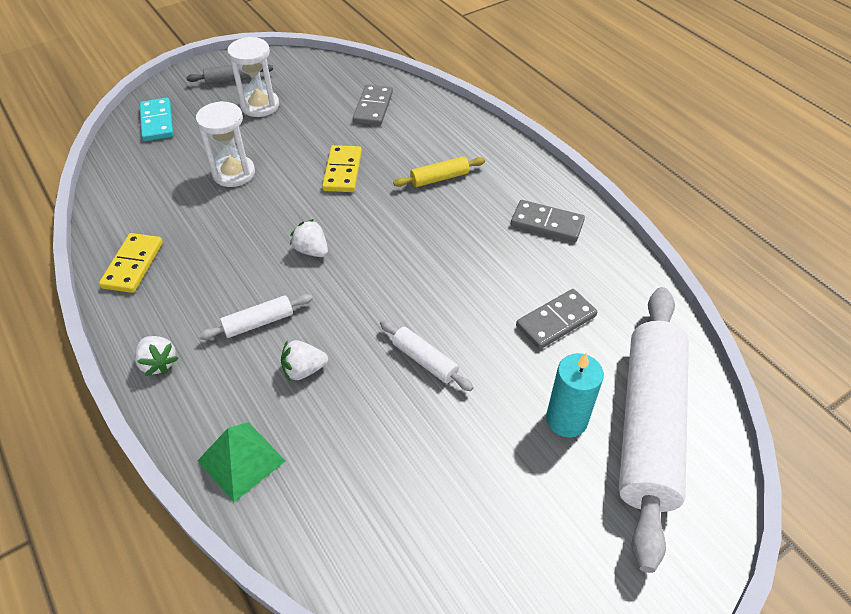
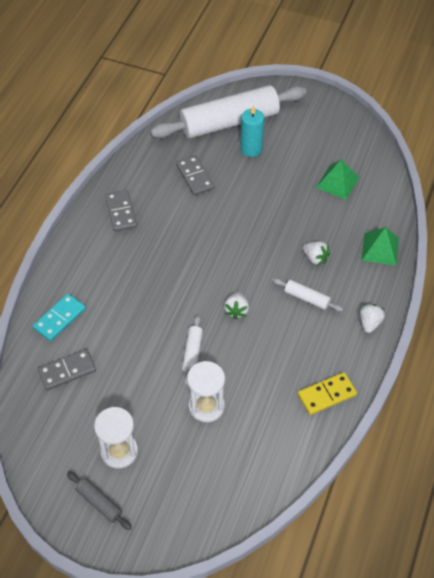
camera: 125 degrees left, 5 degrees up
turquoise domino [140,98,174,141] -> turquoise domino moved to [33,294,86,341]
yellow domino [322,145,362,192] -> none
white rolling pin [380,320,474,391] -> white rolling pin moved to [182,315,203,385]
yellow rolling pin [393,156,485,187] -> none
grey domino [516,289,597,349] -> grey domino turned 45 degrees clockwise [176,155,214,196]
none -> green pyramid [316,159,359,199]

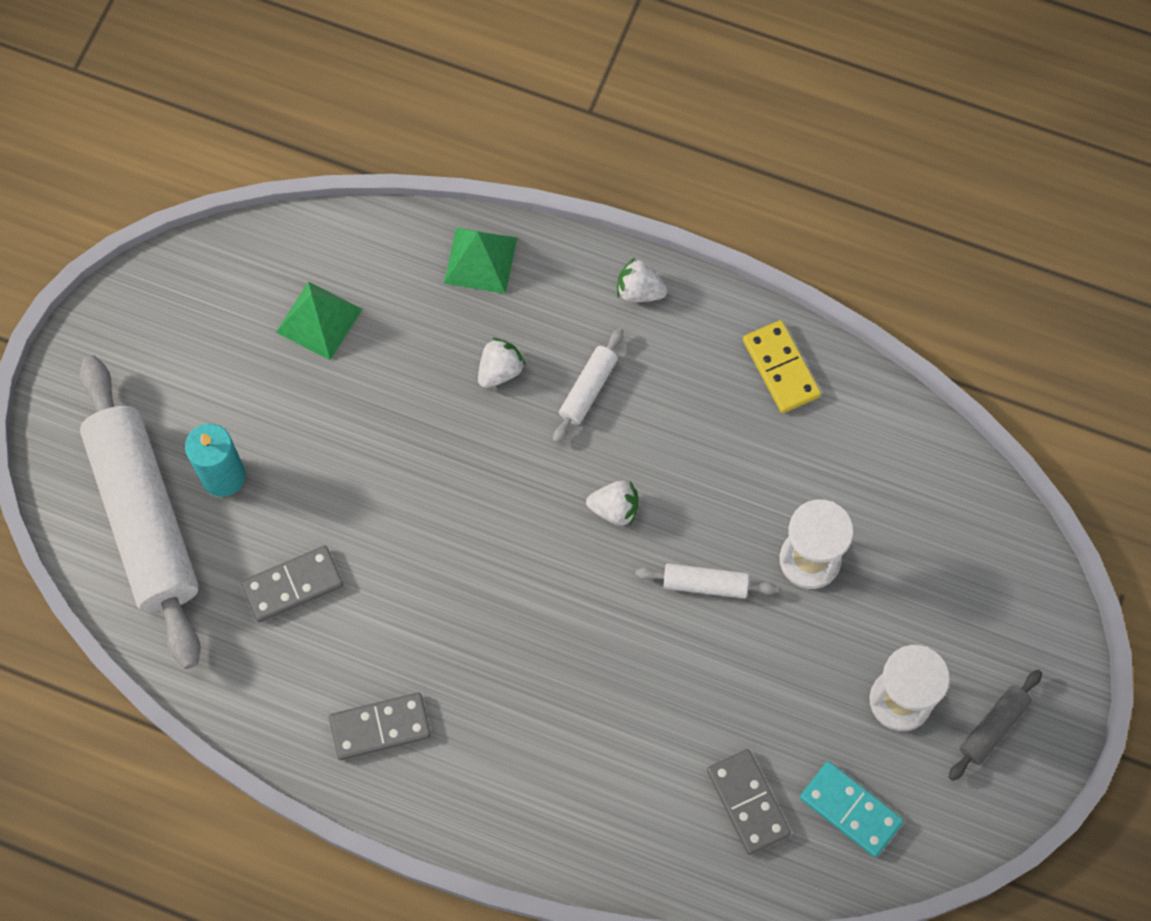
camera: 90 degrees left, 15 degrees up
turquoise domino [33,294,86,341] -> turquoise domino moved to [800,761,904,857]

